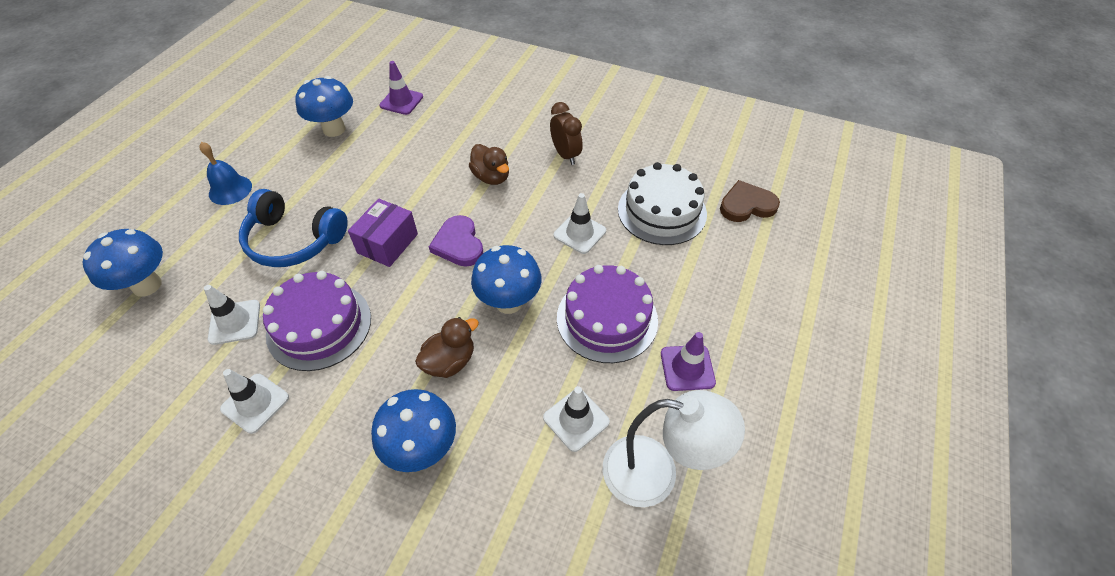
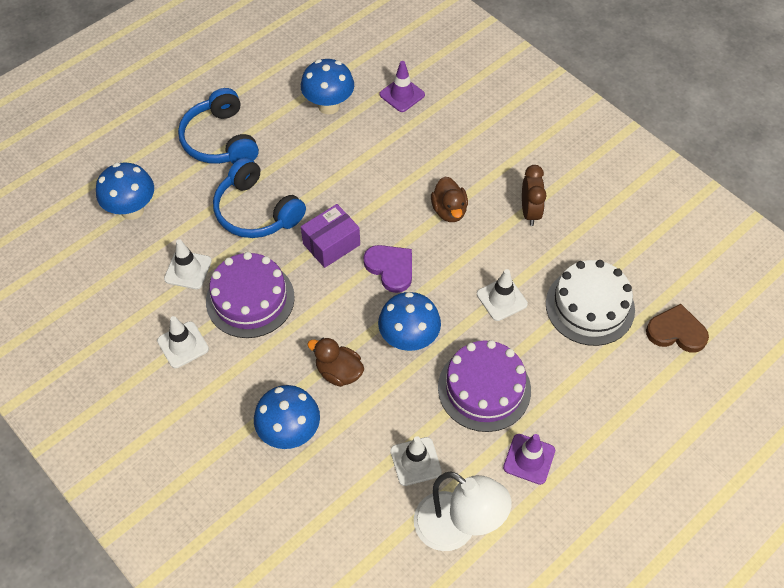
camera: 25 degrees right, 5 degrees up
blue bell [199,142,252,205] -> blue headphones [178,88,259,164]
brown duck [415,317,479,378] -> brown duck turned 135 degrees counterclockwise [307,337,364,387]
purple heart [429,215,483,267] -> purple heart turned 135 degrees clockwise [363,245,412,293]

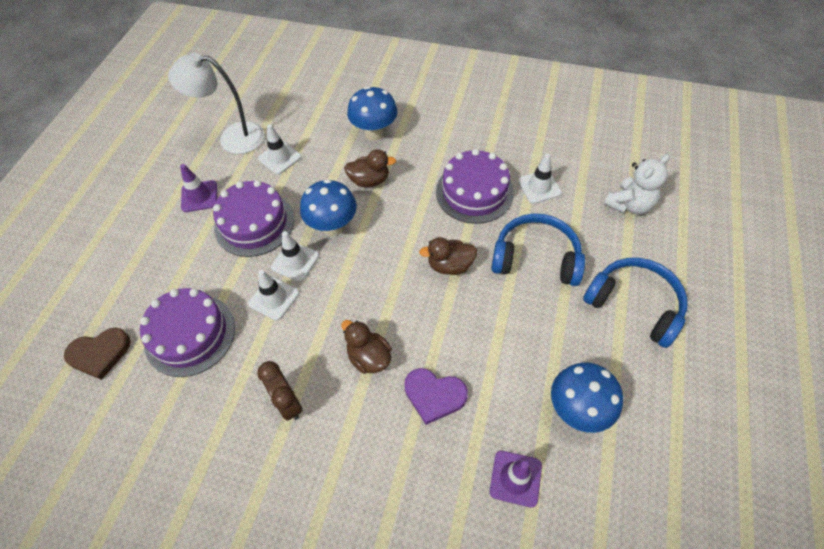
camera: 150 degrees right, 0 degrees up
blue mushroom [96,162,154,220] -> white teddy bear [604,154,670,214]
white traffic cone [157,316,209,368] -> white traffic cone moved to [271,231,319,282]
purple box [301,204,360,268] -> brown duck [419,237,477,275]
purple heart [363,245,412,293] -> purple heart moved to [404,368,468,425]
white cake [546,260,635,346] -> purple cake [140,288,235,377]

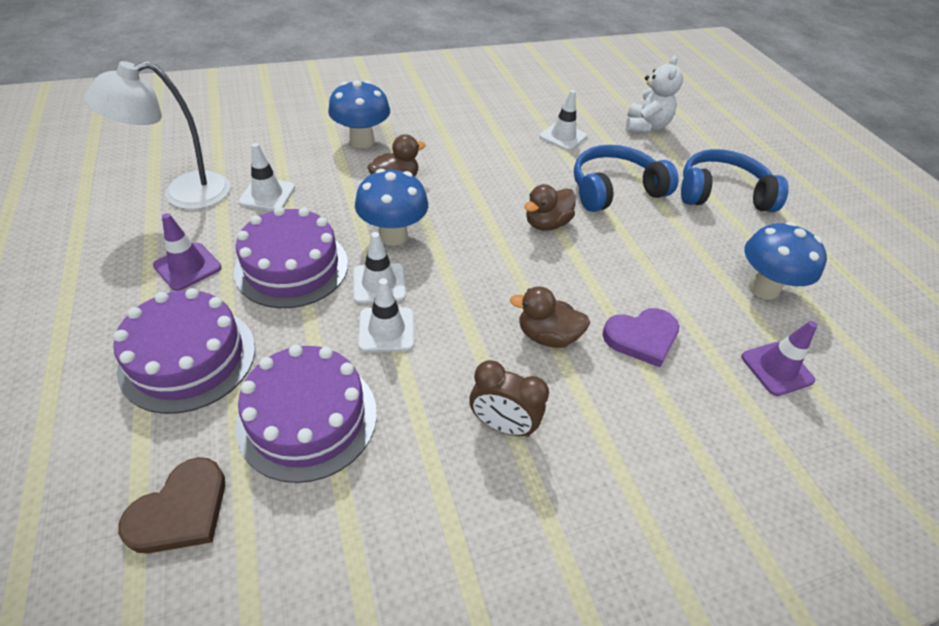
camera: 40 degrees left, 10 degrees down
purple cake [436,149,514,224] -> purple cake moved to [113,288,255,414]

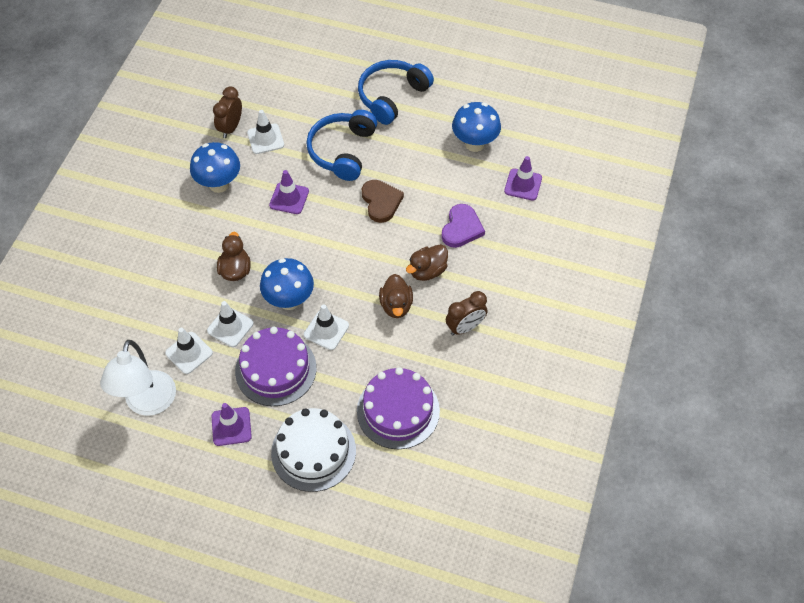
camera: 50 degrees left, 10 degrees up
purple cake [113,288,255,414] -> white cake [271,408,356,492]
brown heart [118,457,225,554] -> brown heart moved to [362,180,404,223]
blue mushroom [328,80,390,148] -> blue mushroom moved to [190,142,240,193]
white traffic cone [358,278,414,352] -> white traffic cone moved to [207,301,254,347]
brown duck [524,184,576,231] -> brown duck moved to [379,274,413,318]
white teddy bear [626,56,683,133] -> none
none -> brown clock [213,86,242,138]
none -> purple traffic cone [269,170,309,214]

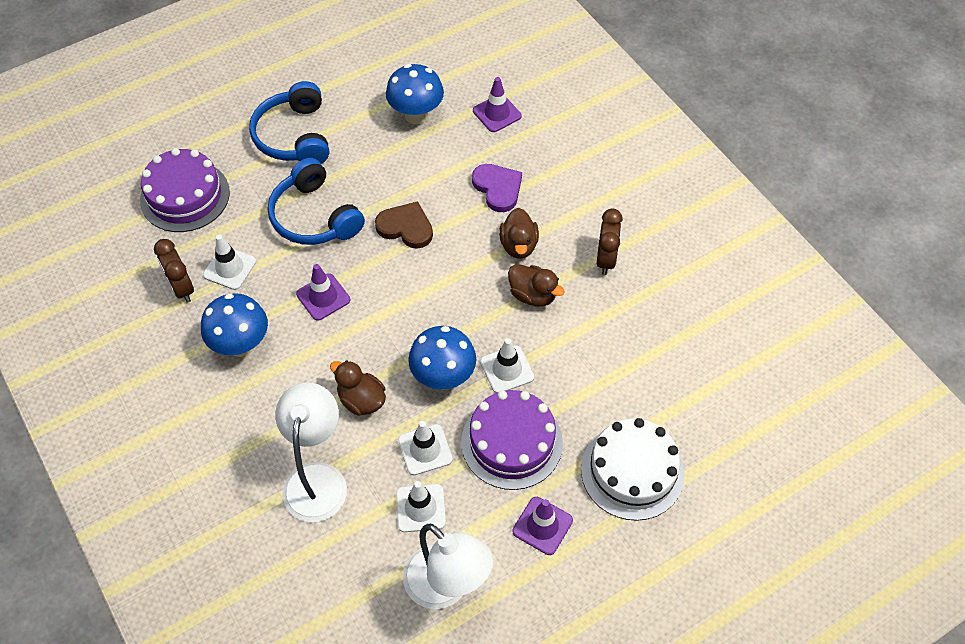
camera: 50 degrees left, 0 degrees up
purple cake [357,367,440,449] -> purple cake moved to [140,148,230,232]
none -> white lamp [275,383,347,522]

